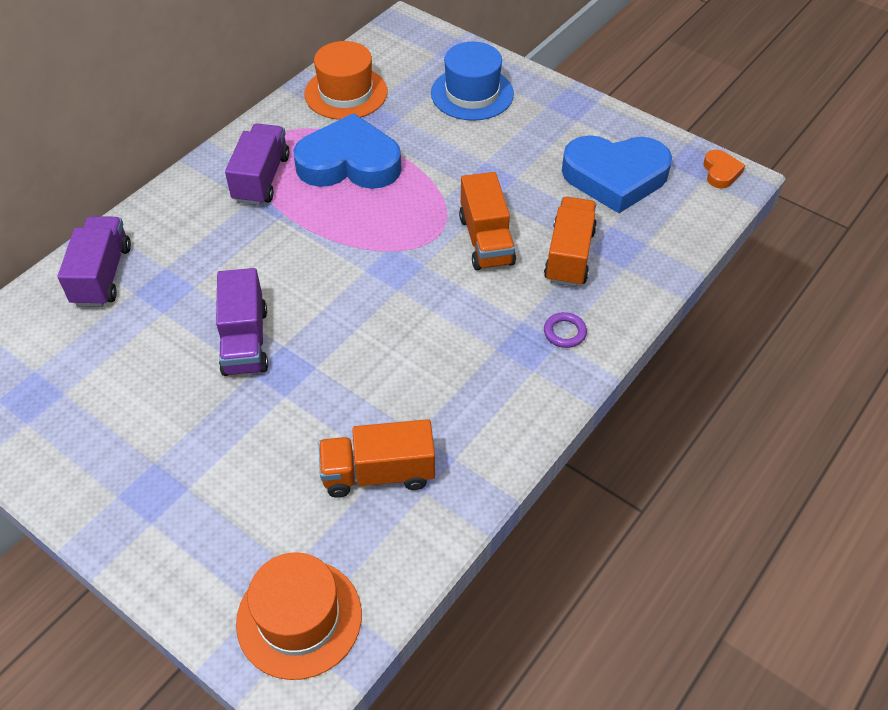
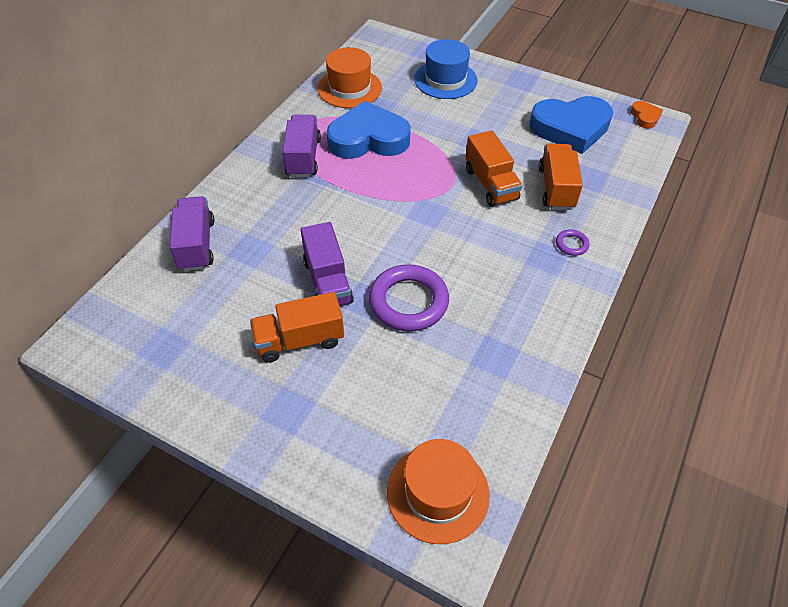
camera: 10 degrees left, 0 degrees up
orange truck [319,419,435,498] -> orange truck moved to [250,292,344,363]
none -> purple ring [369,264,449,331]

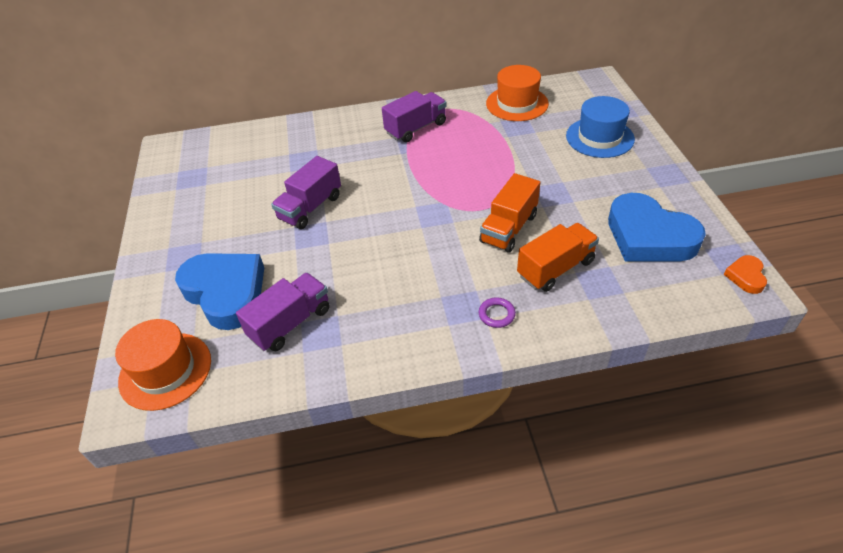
camera: 55 degrees right, 5 degrees down
purple truck [170,196,214,271] -> purple truck moved to [236,273,330,351]
orange truck [250,292,344,363] -> none
blue heart [327,101,411,159] -> blue heart moved to [175,253,264,330]
purple ring [369,264,449,331] -> none
orange heart [631,101,663,128] -> orange heart turned 150 degrees clockwise [724,255,767,294]

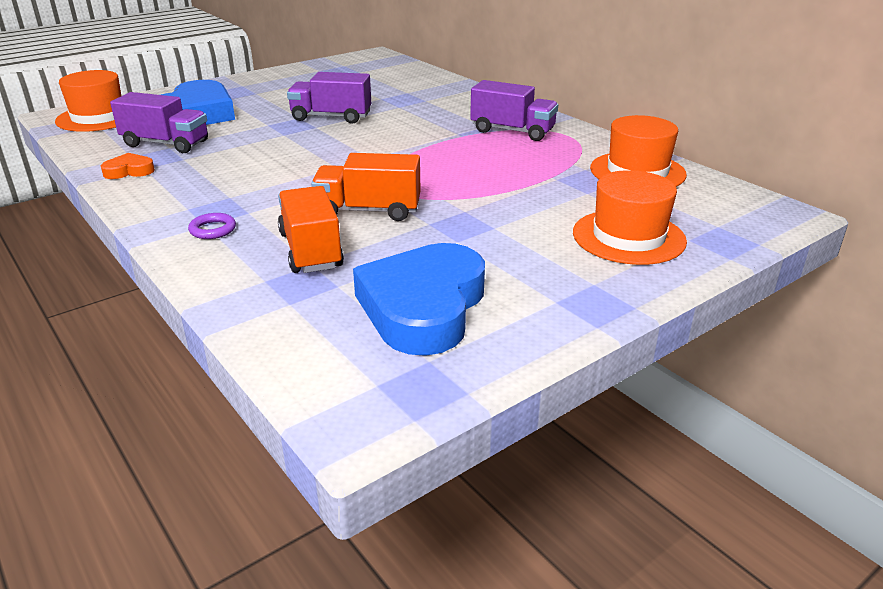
camera: 60 degrees right, 15 degrees down
orange truck [517,223,599,292] -> orange truck turned 135 degrees counterclockwise [278,186,344,273]
blue hat [566,96,635,158] -> orange hat [573,170,687,265]
orange heart [724,255,767,294] -> orange heart moved to [101,153,155,179]

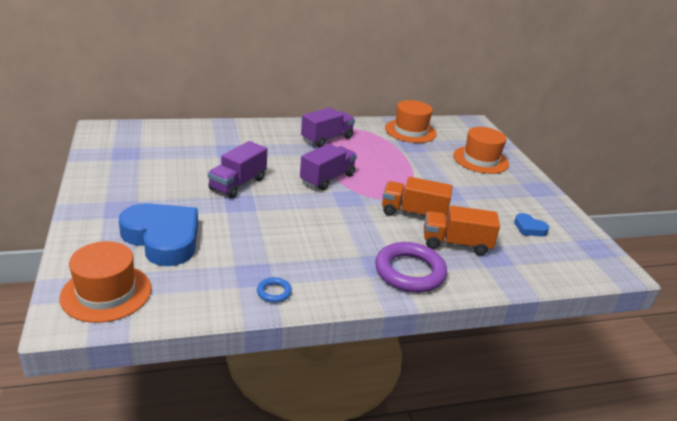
camera: 70 degrees left, 0 degrees up
orange heart [101,153,155,179] -> blue ring [257,277,292,303]
purple truck [110,92,208,153] -> purple truck moved to [300,144,357,190]
purple ring [188,213,236,239] -> purple ring [375,242,447,293], size x2.24
orange truck [311,153,421,221] -> orange truck turned 75 degrees clockwise [382,177,453,217]
blue heart [353,243,485,356] -> blue heart [514,213,549,236], size x0.44

